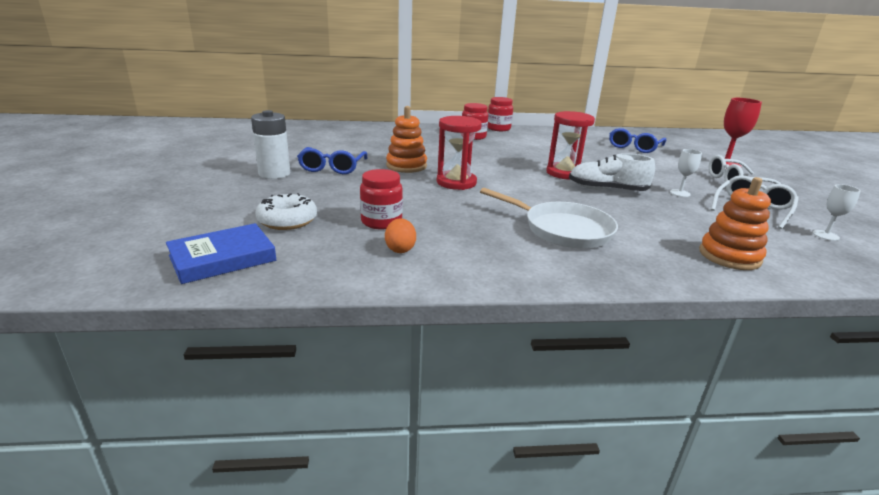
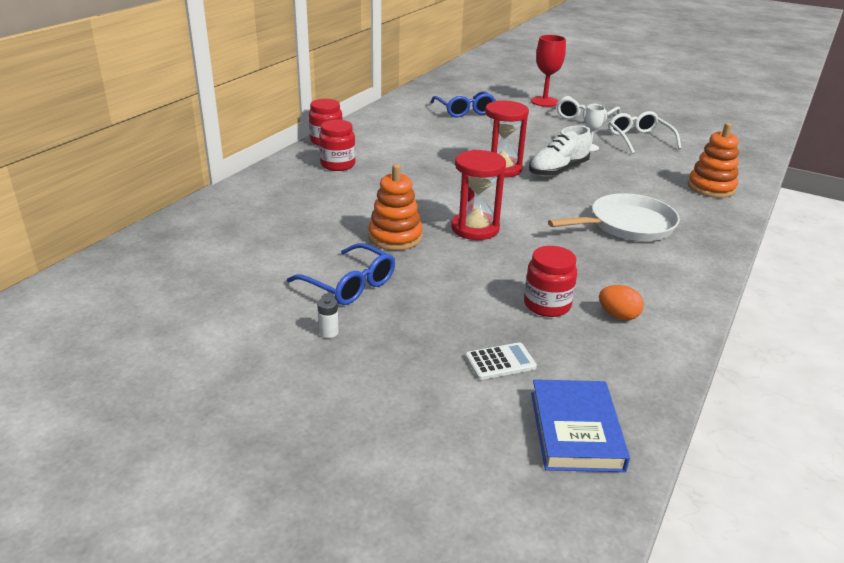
camera: 55 degrees left, 5 degrees up
white battery [251,110,290,179] -> white battery [317,297,339,338], size x0.42
white donut [255,193,317,230] -> white calculator [465,342,537,380]
white goblet [813,184,861,241] -> none

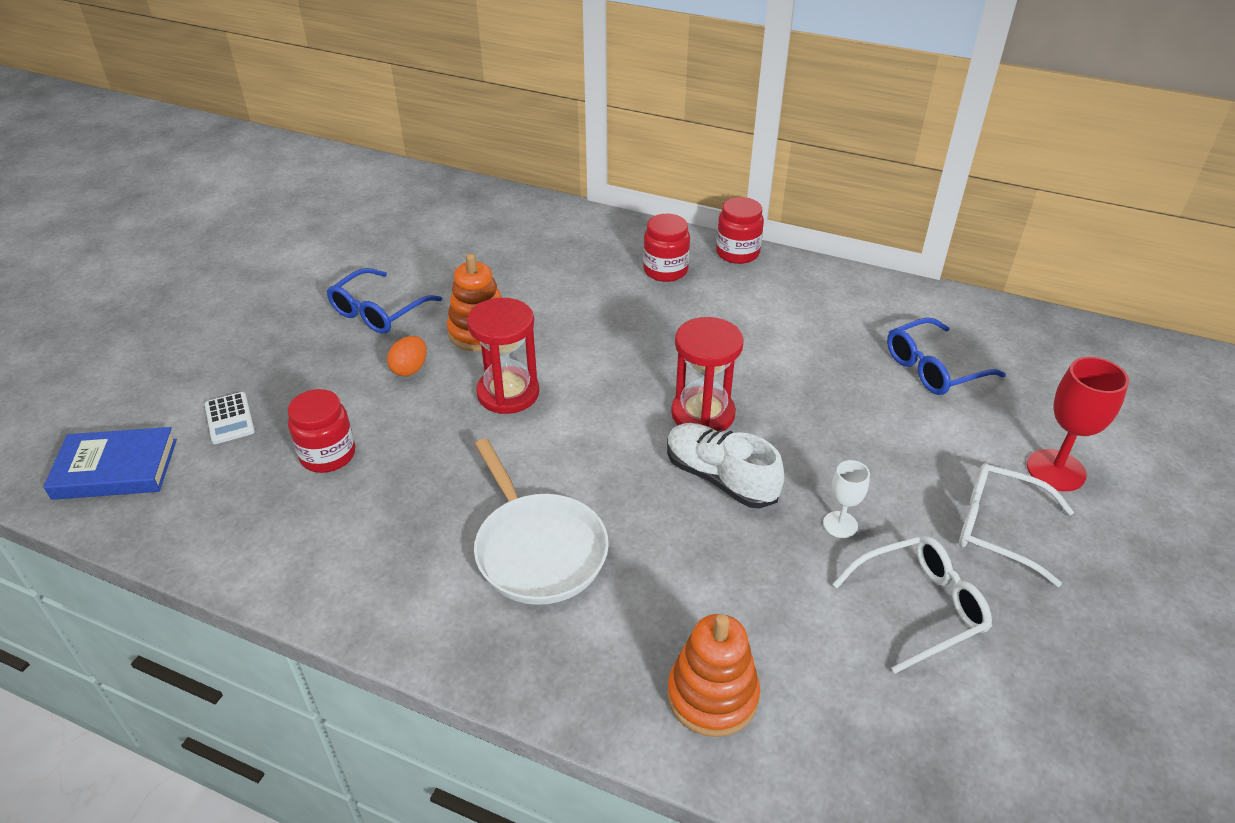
camera: 85 degrees right, 10 degrees up
white battery [317,297,339,338] -> none
orange egg [599,285,644,320] -> orange egg moved to [387,336,427,376]

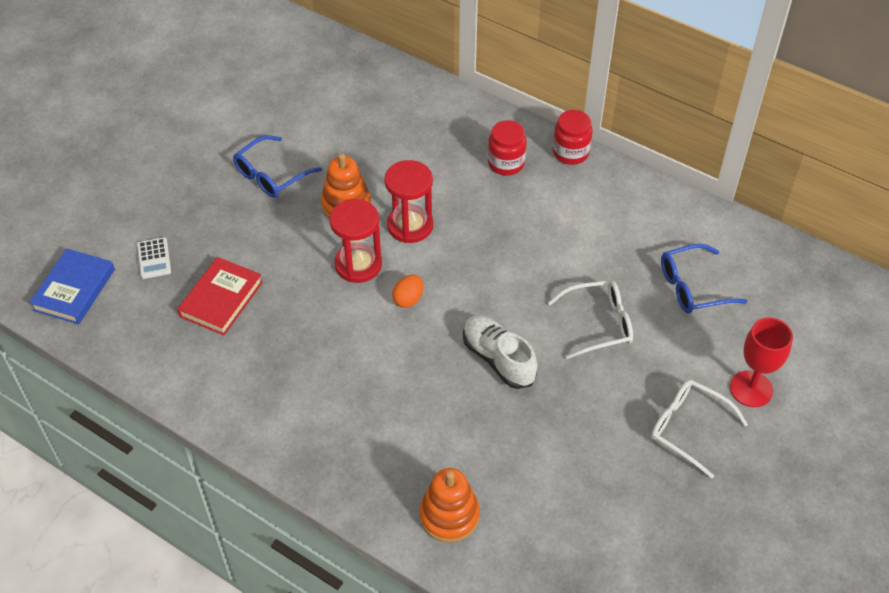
camera: 10 degrees right, 10 degrees up
blue book [43,427,177,500] -> blue book turned 75 degrees counterclockwise [29,249,115,324]
red jar [287,389,355,473] -> red book [177,257,263,335]
orange egg [387,336,427,376] -> orange egg moved to [392,275,423,308]
white pan [474,438,609,605] -> none
red hourglass [671,317,744,431] -> red hourglass moved to [384,160,433,243]
white goblet [823,460,870,538] -> none
white glasses [833,536,992,673] -> white glasses moved to [548,280,633,359]

